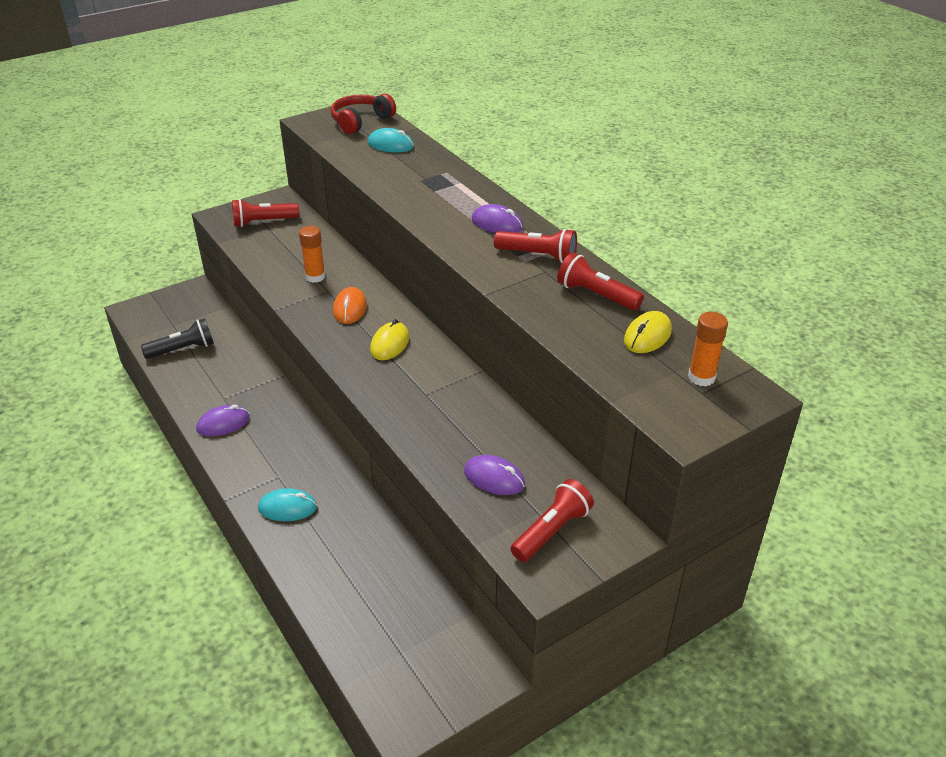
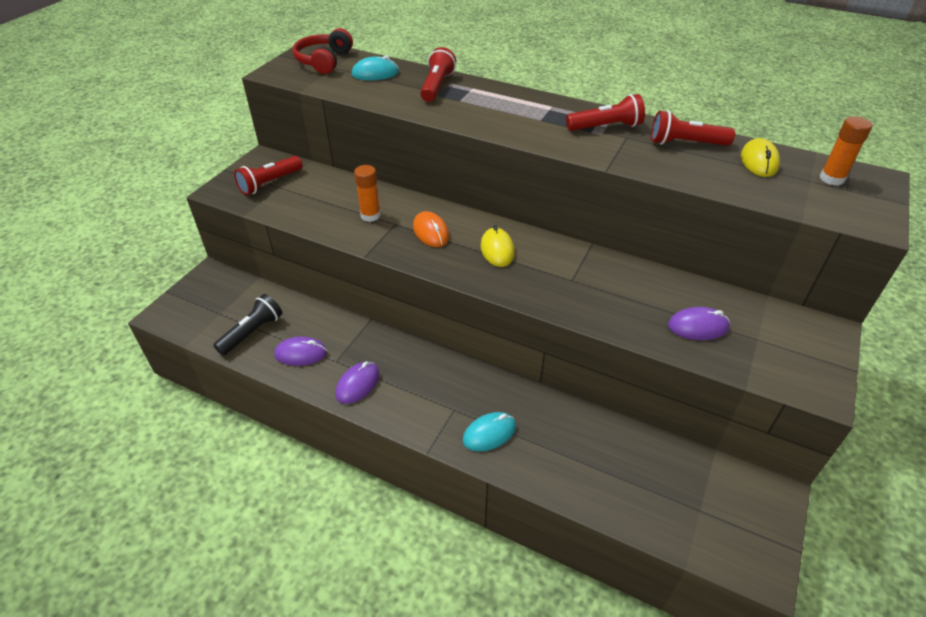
camera: 30 degrees left, 5 degrees up
purple mouse [472,204,523,233] -> purple mouse moved to [274,336,327,366]
red flashlight [511,479,594,562] -> red flashlight moved to [420,47,456,102]

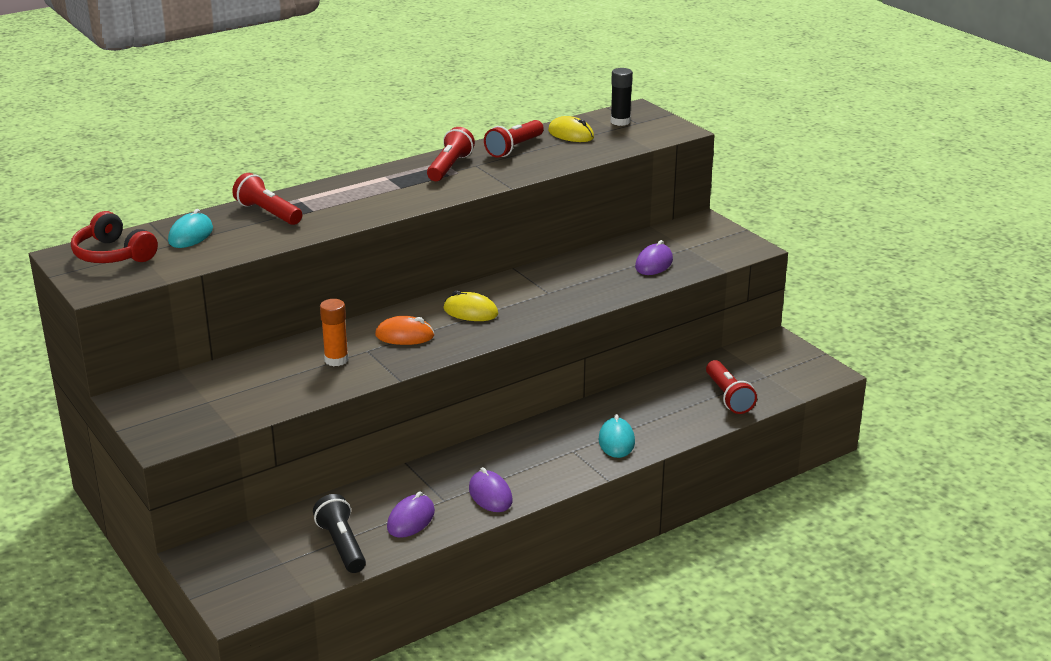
camera: 60 degrees left, 15 degrees down
red flashlight [234,156,303,195] -> red flashlight moved to [706,360,757,414]
orange glue stick [820,116,872,186] -> black glue stick [611,68,633,126]

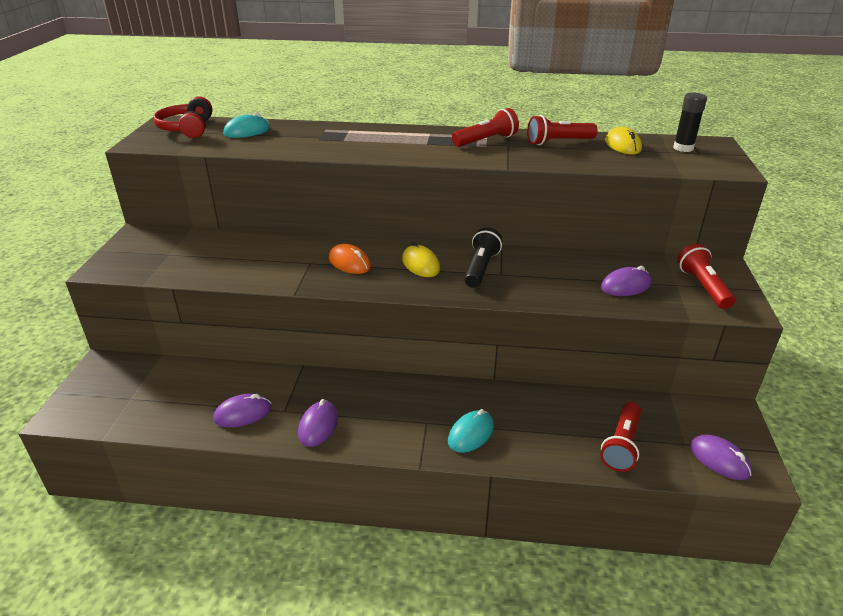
camera: 40 degrees right, 5 degrees up
red flashlight [232,173,302,225] -> red flashlight moved to [677,244,735,309]
black flashlight [313,494,366,573] -> black flashlight moved to [464,227,502,288]
orange glue stick [320,299,349,366] -> none
none -> purple mouse [690,435,752,480]

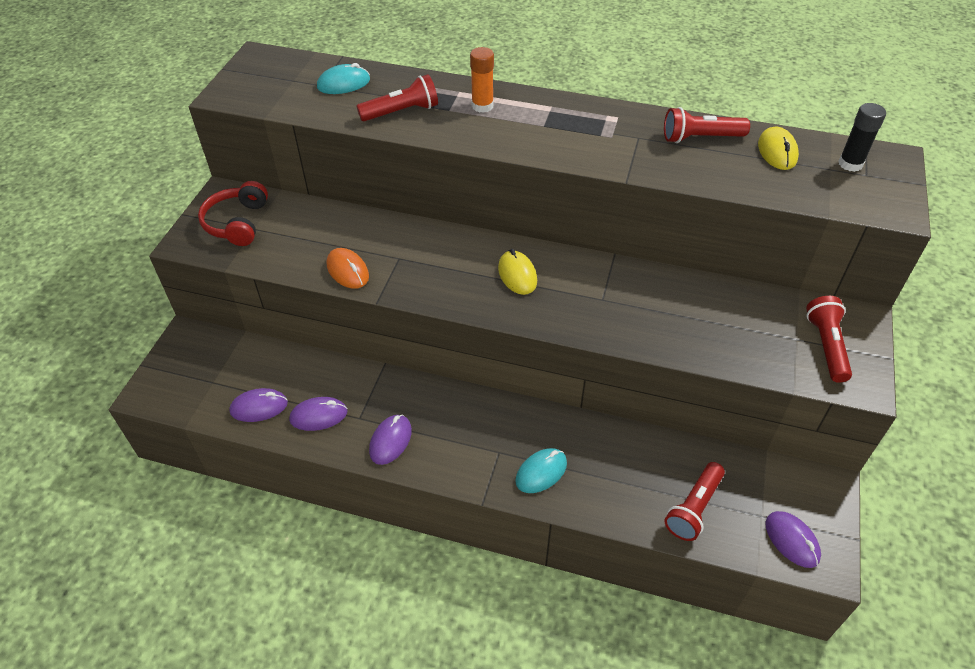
camera: 10 degrees right, 15 degrees up
red headphones [153,96,213,138] -> red headphones moved to [198,181,268,246]
orange mouse [329,244,371,274] -> orange mouse moved to [327,248,369,289]
red flashlight [452,108,519,147] -> red flashlight moved to [357,74,438,121]
black flashlight [464,227,502,288] -> none
purple mouse [601,266,651,296] -> purple mouse moved to [229,388,288,422]
none -> orange glue stick [470,47,494,113]

